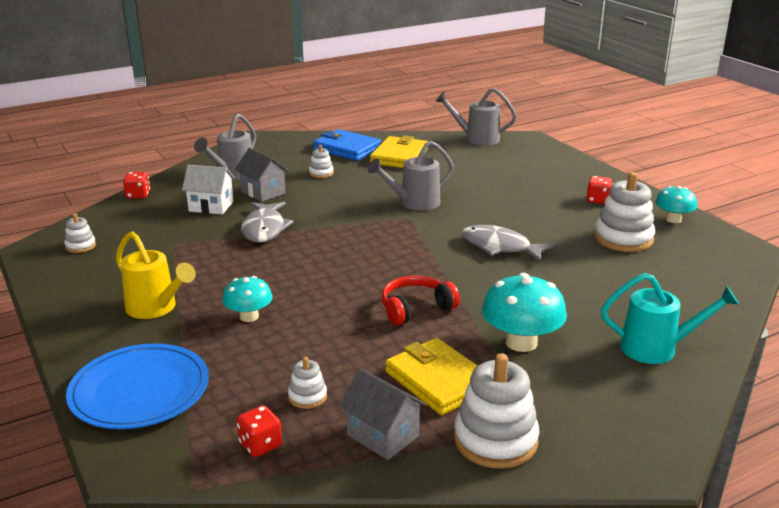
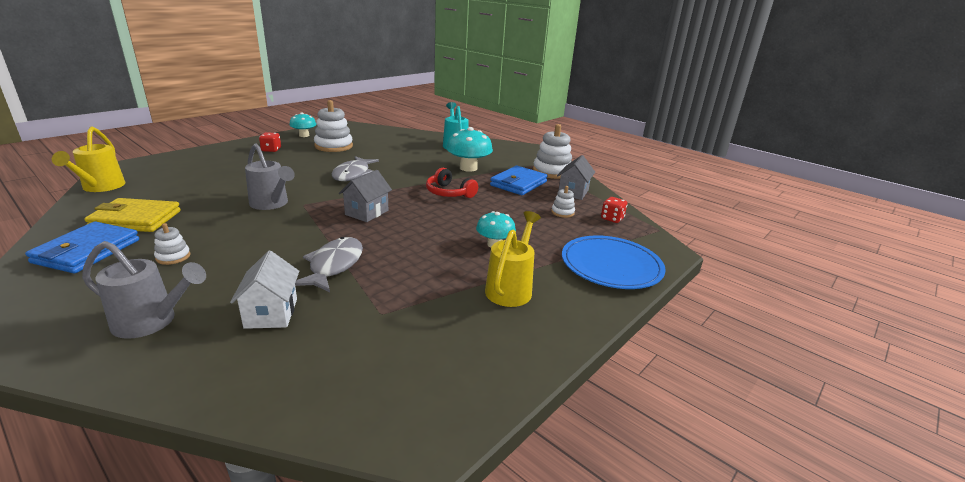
camera: 110 degrees left, 0 degrees up
white stacking toy [64,213,96,253] -> none
red dice [123,172,150,199] -> none
grey house [235,148,289,202] -> grey house moved to [339,170,392,222]
grey fish [241,202,294,243] -> grey fish turned 60 degrees counterclockwise [295,237,363,292]
yellow wallet [385,338,477,415] -> blue wallet [490,166,548,195]
grey watering can [435,88,517,146] -> yellow watering can [52,127,126,192]

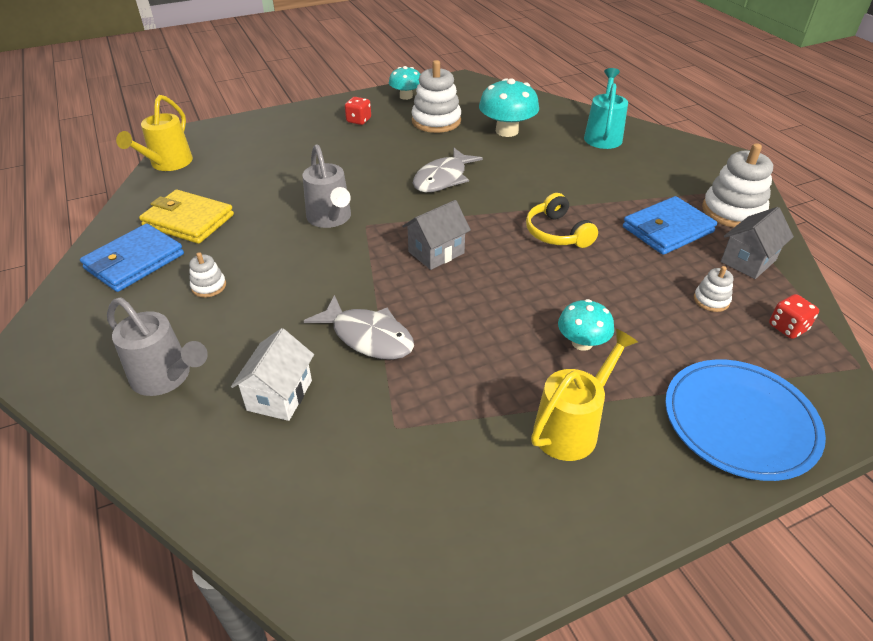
camera: 25 degrees right, 15 degrees up
grey fish [295,237,363,292] -> grey fish turned 90 degrees clockwise [304,295,414,360]
red headphones [426,168,478,198] -> yellow headphones [526,193,598,248]
turquoise mushroom [446,127,493,172] -> turquoise mushroom moved to [479,78,539,137]

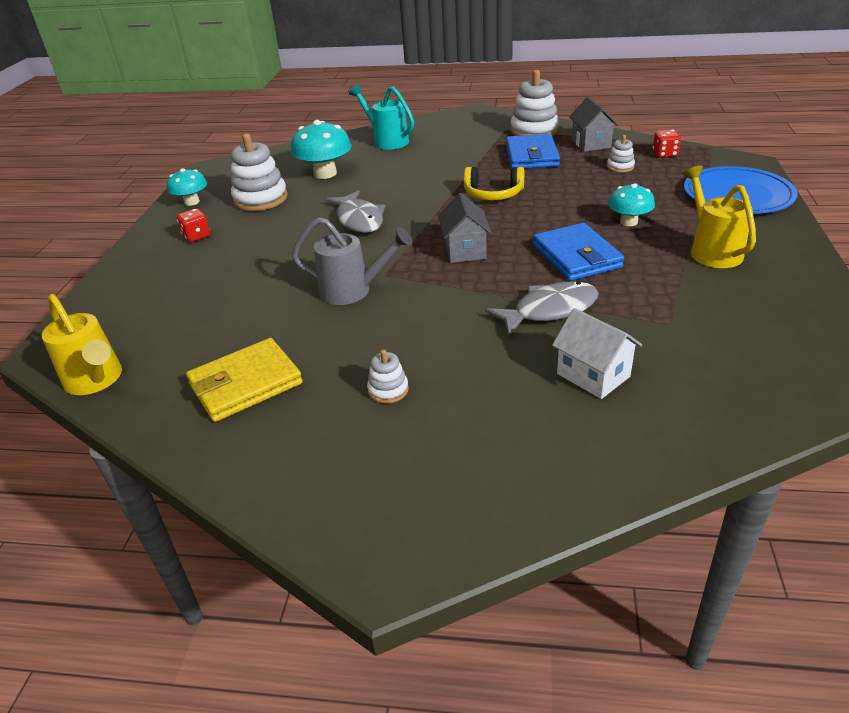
camera: 55 degrees left, 5 degrees down
blue wallet [80,224,184,292] -> blue wallet moved to [533,223,624,281]
grey watering can [107,298,208,396] -> none

